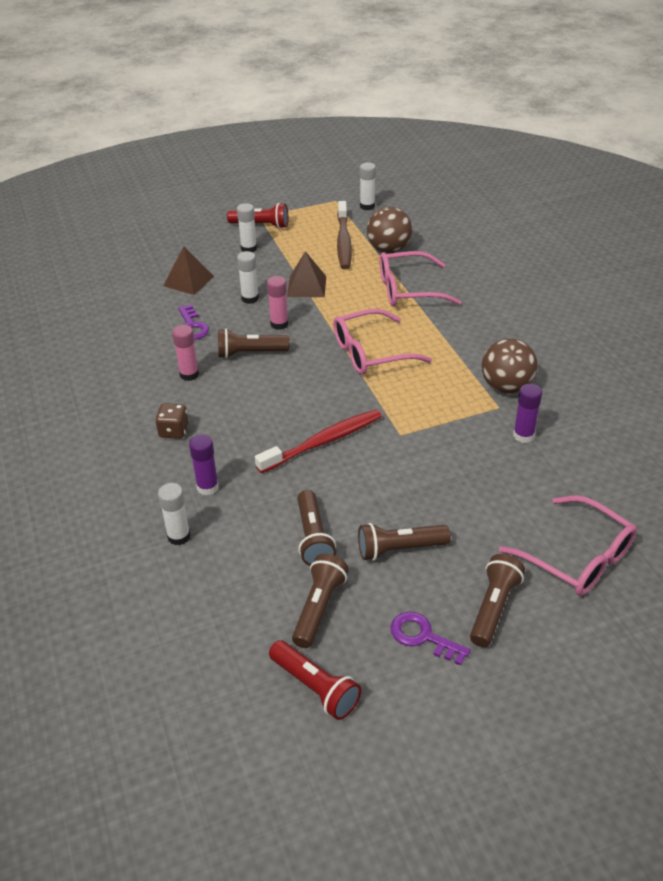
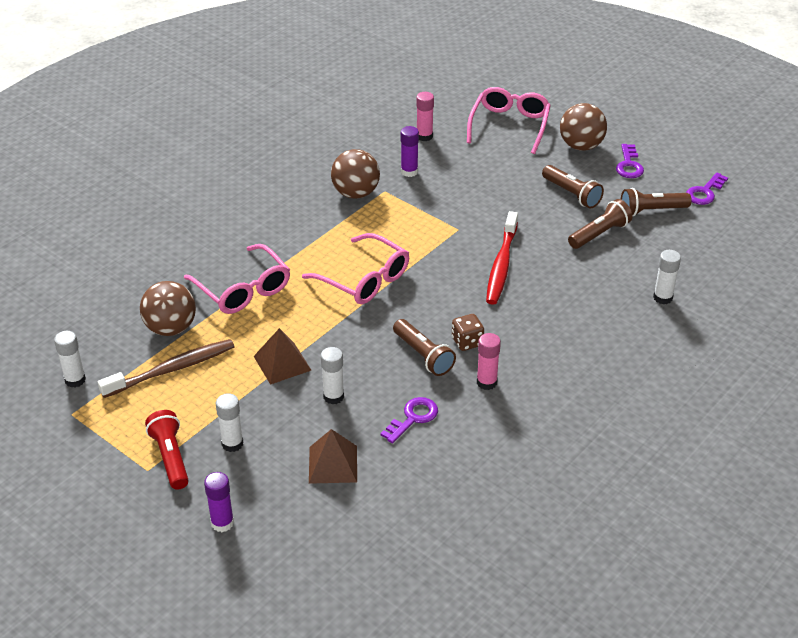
camera: 120 degrees left, 0 degrees up
brown dice [155,403,188,439] -> brown dice moved to [452,314,484,351]
purple glue stick [189,434,219,495] -> purple glue stick moved to [204,472,234,532]
red toothbrush [255,409,382,473] -> red toothbrush turned 105 degrees counterclockwise [486,211,518,305]
pink glue stick [267,276,289,330] -> pink glue stick moved to [416,92,434,141]
red flashlight [269,640,361,720] -> purple key [686,173,728,205]
brown flashlight [470,554,525,647] -> brown ball [560,103,607,151]

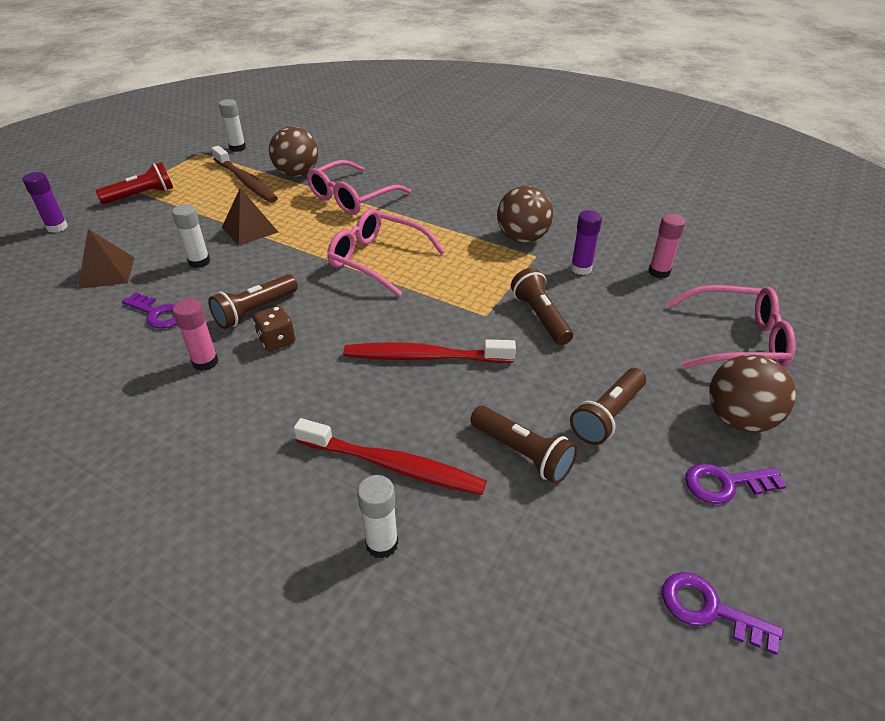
camera: 80 degrees right, 0 degrees up
white glue stick [216,393,243,452] -> none
pink glasses [302,233,409,304] -> pink glasses turned 90 degrees clockwise [327,208,445,297]
brown flashlight [621,188,692,217] -> brown flashlight moved to [511,268,573,345]
none -> red toothbrush [293,418,487,495]

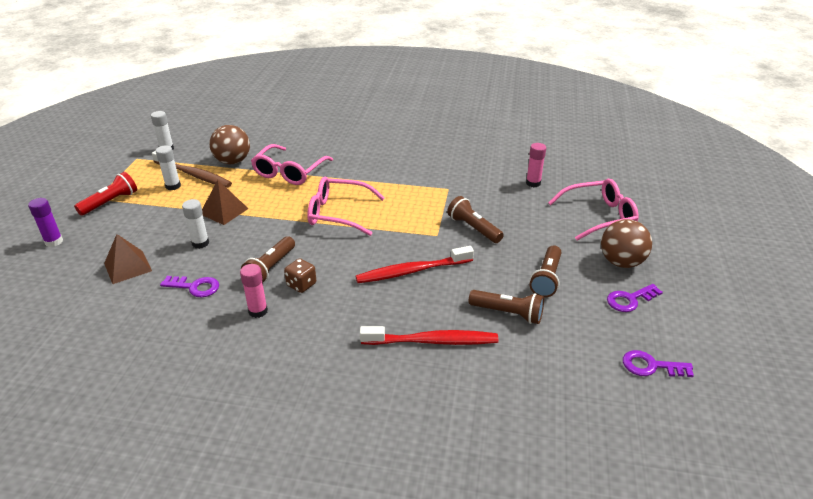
camera: 20 degrees left, 5 degrees down
white glue stick [357,475,398,559] -> white glue stick moved to [156,146,181,190]
brown ball [497,186,553,243] -> none
purple glue stick [571,210,602,275] -> none

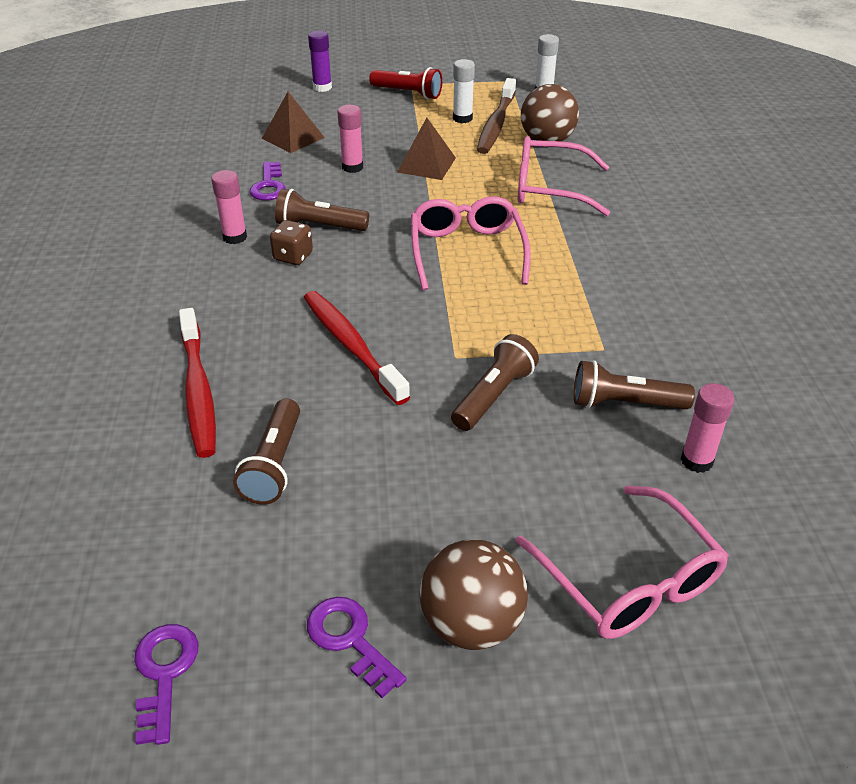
camera: 75 degrees right, 5 degrees up
white glue stick [182,199,209,249] -> pink glue stick [337,105,363,173]
brown flashlight [530,245,561,298] -> brown flashlight moved to [574,360,695,409]

